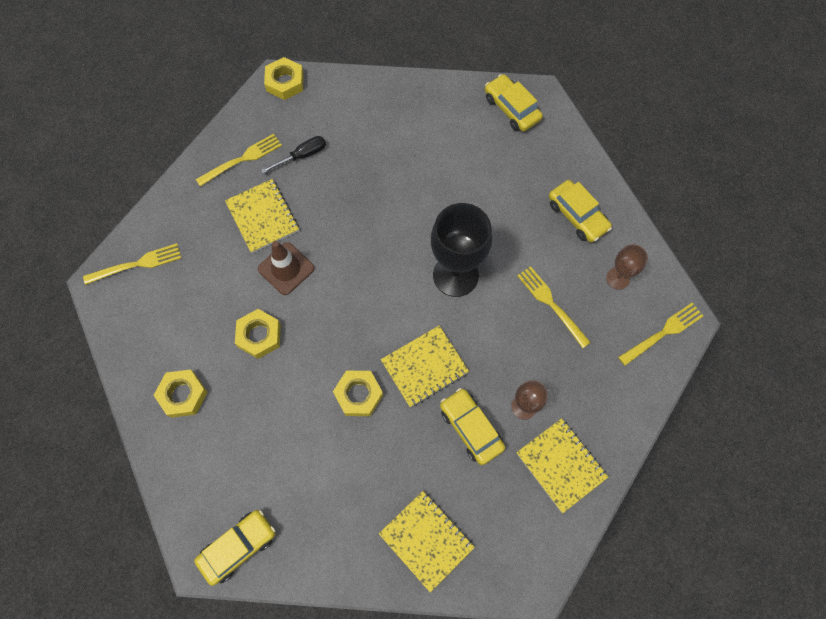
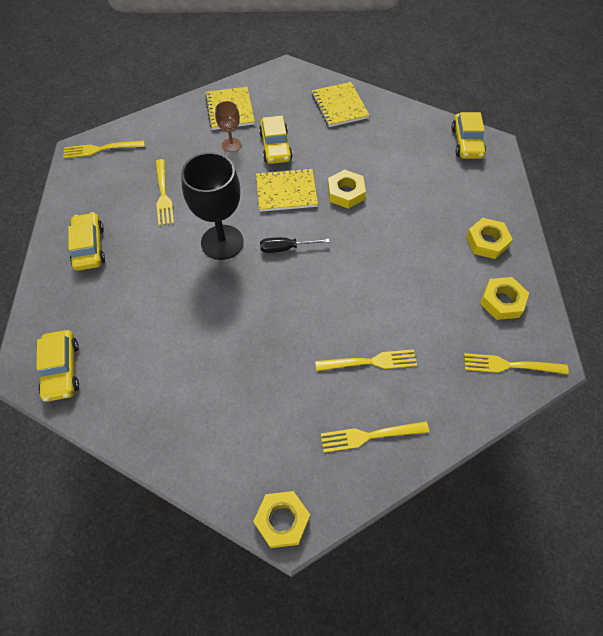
camera: 155 degrees left, 10 degrees down
yellow car [194,510,276,586] -> yellow car turned 75 degrees counterclockwise [451,112,486,159]
yellow notebook [225,179,299,253] -> yellow fork [315,349,417,371]
yellow nut [235,309,281,359] -> yellow nut moved to [480,277,529,320]
brown traffic cone [258,241,314,295] -> none
black screwdriver [261,136,326,173] -> black screwdriver moved to [260,237,330,253]
brown goblet [606,244,648,289] -> none

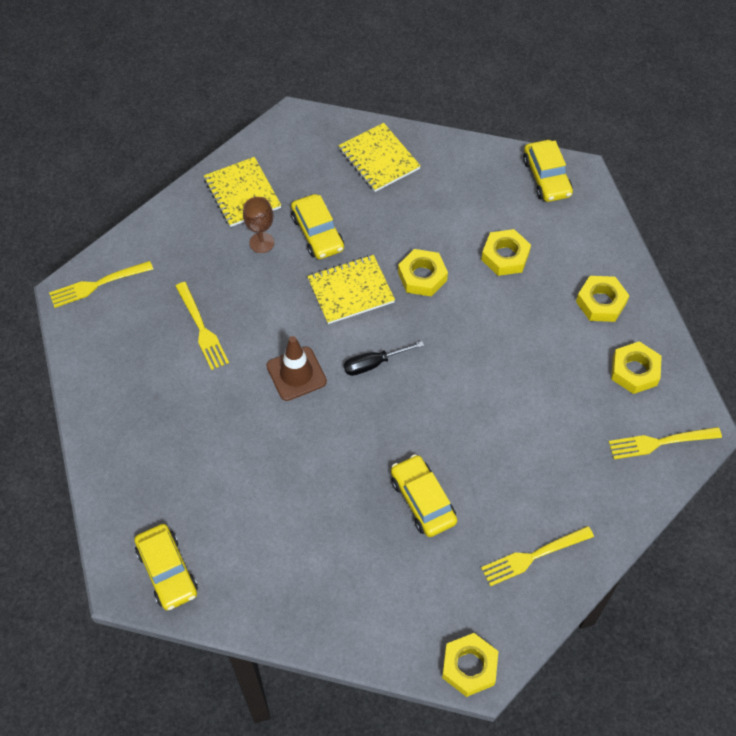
camera: 15 degrees left, 0 degrees up
yellow car [68,212,105,271] -> yellow car moved to [391,454,457,537]
black goblet [181,152,244,260] -> brown traffic cone [266,336,327,401]
yellow fork [315,349,417,371] -> none
none -> yellow nut [481,229,531,276]

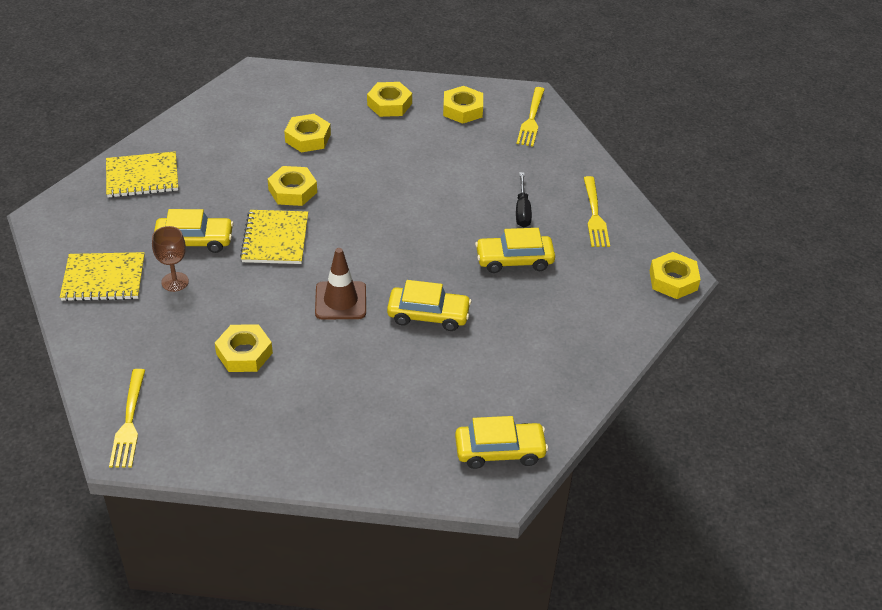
camera: 70 degrees left, 15 degrees down
yellow fork [175,282,229,370] -> yellow nut [215,324,273,372]
black screwdriver [344,341,424,376] -> black screwdriver moved to [516,172,532,228]
yellow car [523,140,573,202] -> yellow car moved to [387,280,471,331]

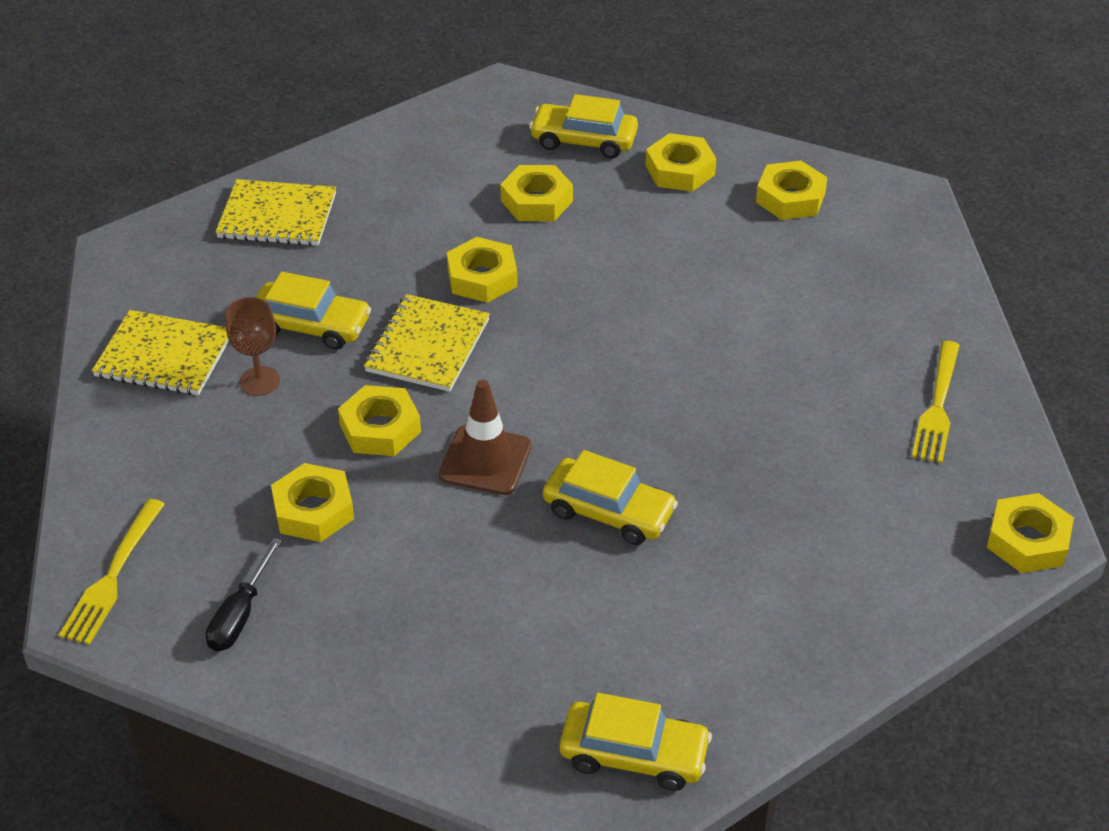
camera: 20 degrees right, 0 degrees up
yellow car [475,228,555,273] -> yellow car moved to [529,94,638,159]
black screwdriver [516,172,532,228] -> black screwdriver moved to [206,538,282,651]
yellow fork [517,87,545,147] -> none
none -> yellow nut [338,385,421,456]

